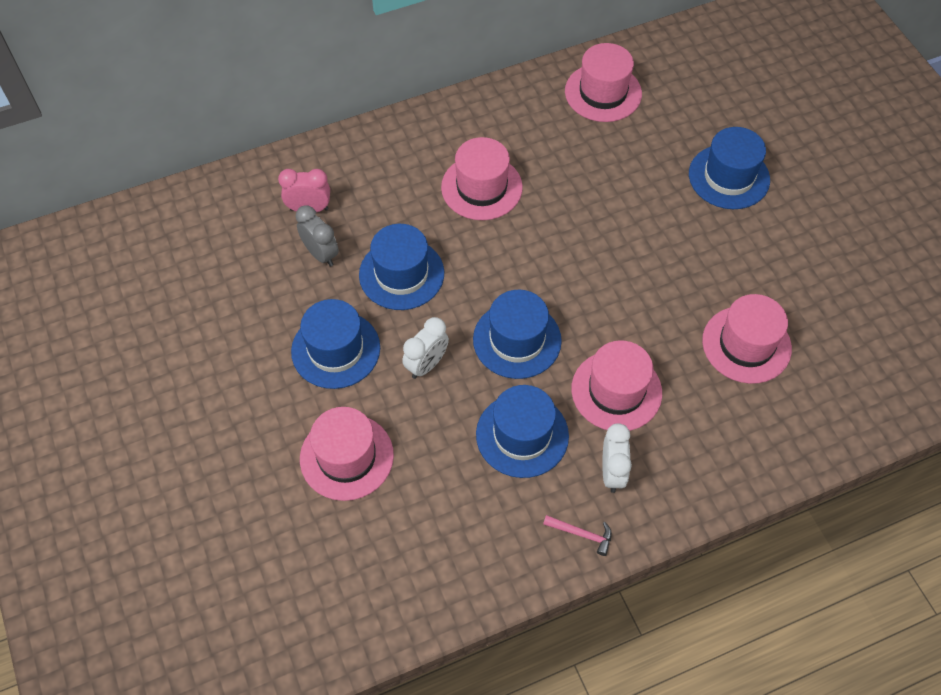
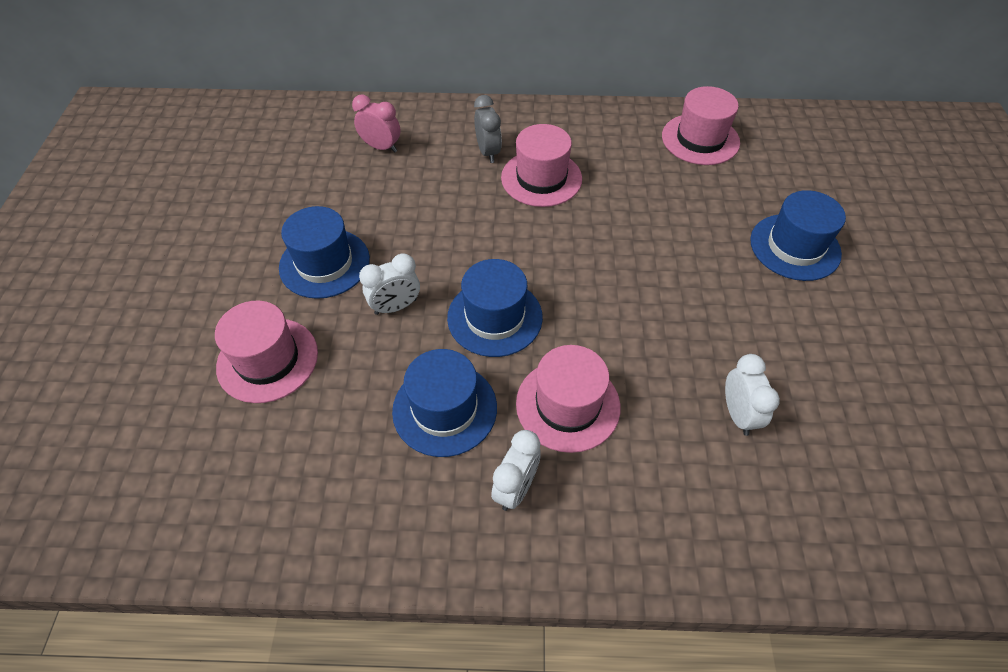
camera: 25 degrees right, 5 degrees down
grey clock [296,205,339,267] -> grey clock moved to [474,95,502,163]
blue hat [359,224,444,310] -> none
pink hammer [543,515,612,556] -> none
pink hat [702,294,792,384] -> white clock [725,354,780,436]

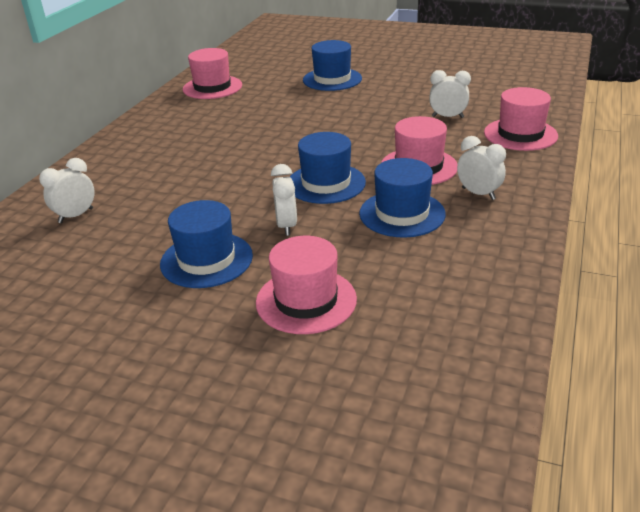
camera: 70 degrees left, 20 degrees down
pink clock [352,95,401,153] -> white clock [39,158,95,223]
grey clock [474,95,502,163] -> none
pink hat [501,124,582,207] -> pink hat moved to [484,87,558,151]

